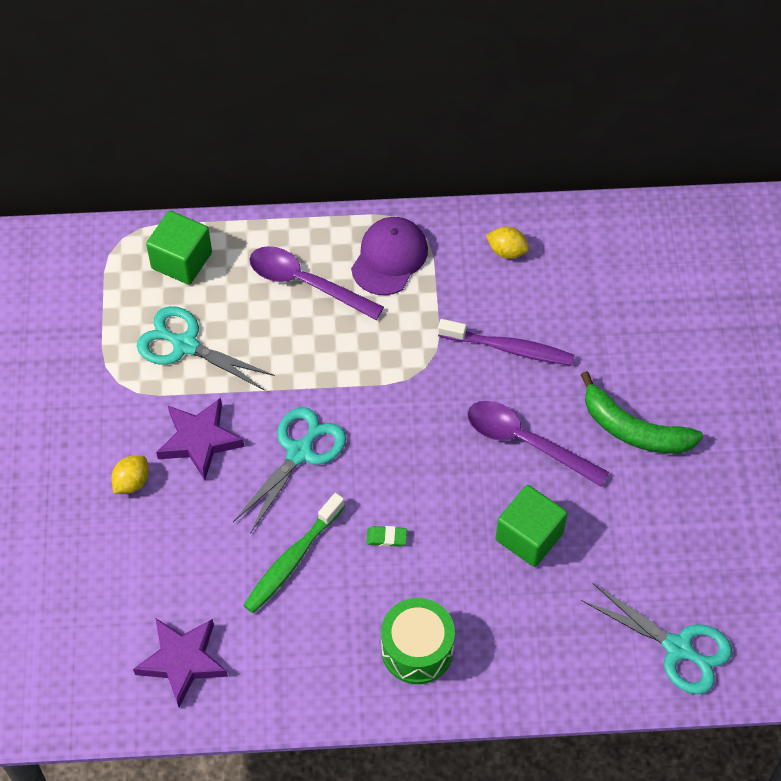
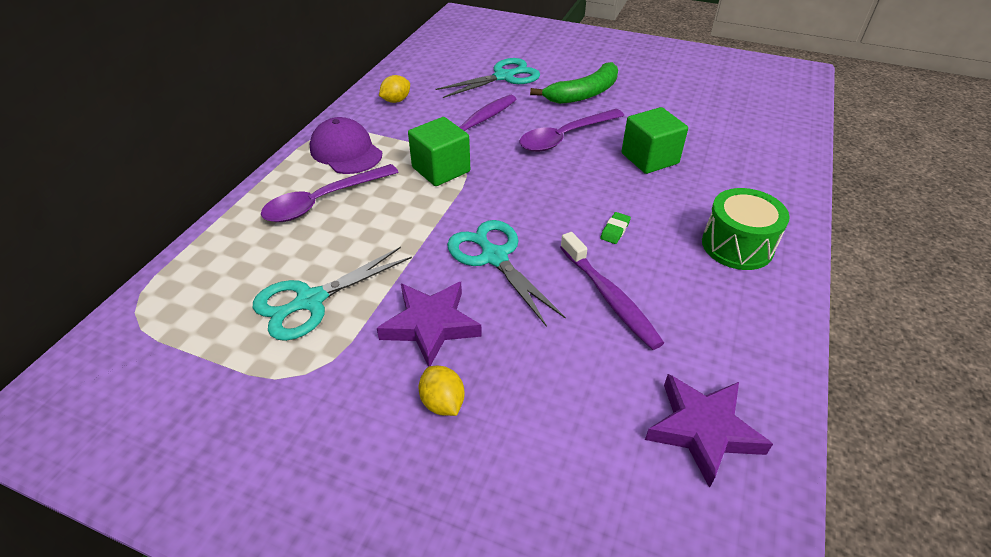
camera: 65 degrees left, 15 degrees down
green cube [146,211,212,285] -> green cube moved to [408,117,470,186]
green toothbrush [243,493,345,613] -> purple toothbrush [560,232,664,350]
turquoise scissors [581,583,732,694] -> turquoise scissors moved to [436,58,540,98]

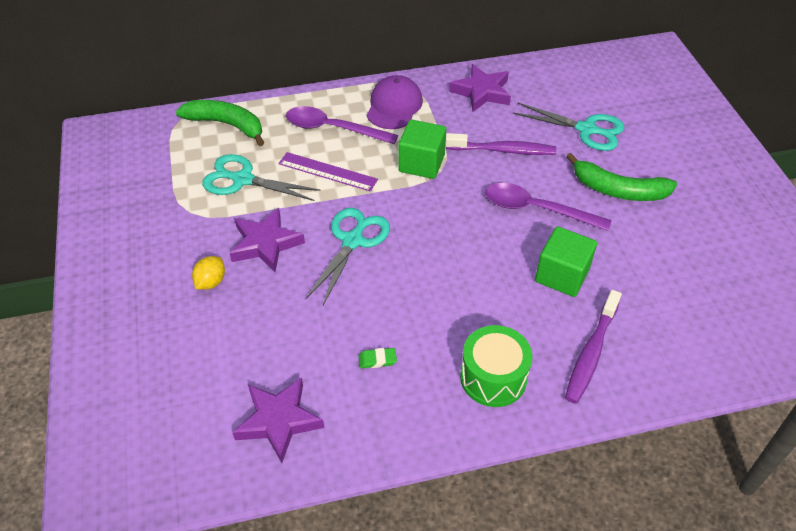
camera: 55 degrees right, 5 degrees up
yellow lemon [379,75,410,103] -> purple star [449,64,511,112]
purple toothbrush [560,232,664,350] -> purple toothbrush moved to [565,290,622,404]
green eraser [600,212,631,244] -> green eraser moved to [358,348,397,368]
none -> green banana [176,100,264,146]
none -> purple ruler [279,152,378,192]

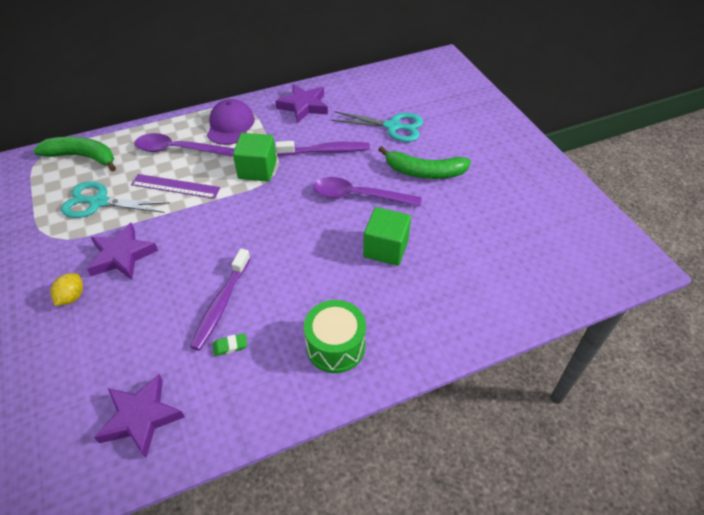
camera: 10 degrees left, 0 degrees up
turquoise scissors [306,208,390,305] -> none
purple toothbrush [565,290,622,404] -> purple toothbrush moved to [190,249,251,351]

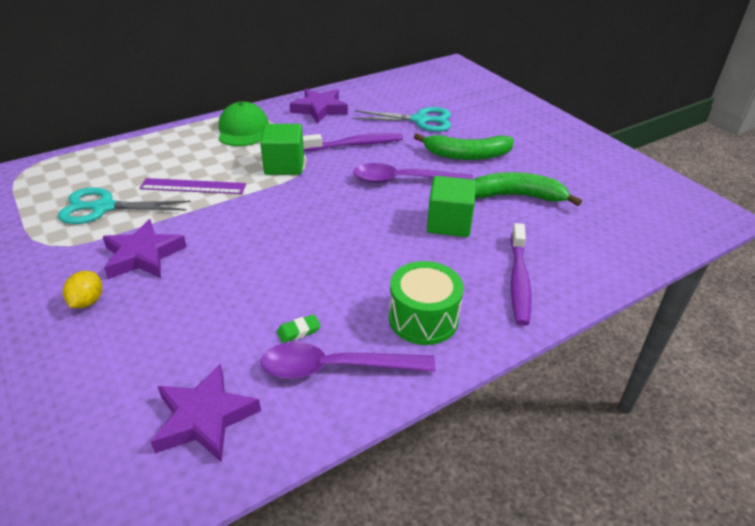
camera: 10 degrees left, 10 degrees down
green banana [33,137,116,172] -> green banana moved to [474,172,582,206]
purple spoon [135,133,235,157] -> purple spoon moved to [261,342,436,379]
purple toothbrush [190,249,251,351] -> purple toothbrush moved to [510,223,532,326]
purple cap [207,99,255,145] -> green cap [219,101,269,146]

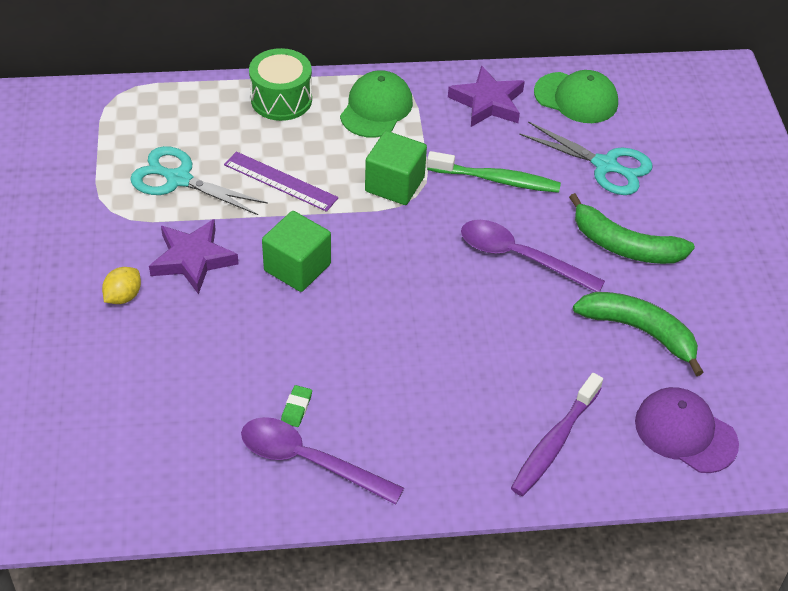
camera: 25 degrees right, 10 degrees up
purple star [151,363,261,463] -> none
green eraser [277,314,321,343] -> green eraser turned 75 degrees counterclockwise [281,385,312,427]
purple toothbrush [303,133,403,151] -> green toothbrush [427,151,561,193]
green drum [389,261,464,345] -> green drum moved to [249,48,312,121]
green cube [427,176,476,237] -> green cube moved to [262,211,331,292]
none -> green cap [534,70,618,123]
none -> purple cap [635,387,739,473]

